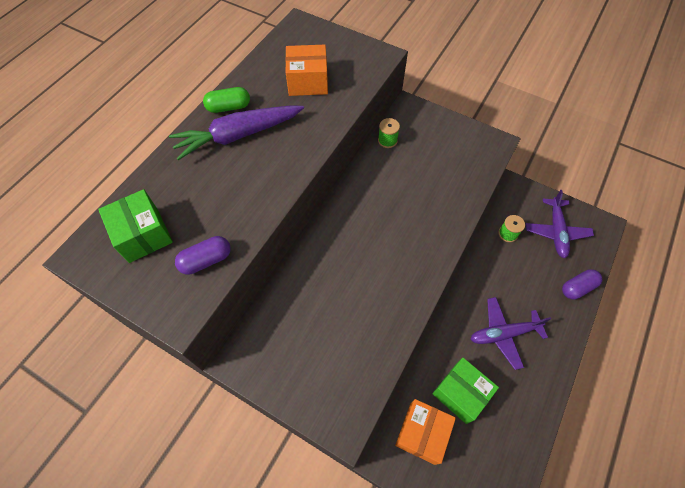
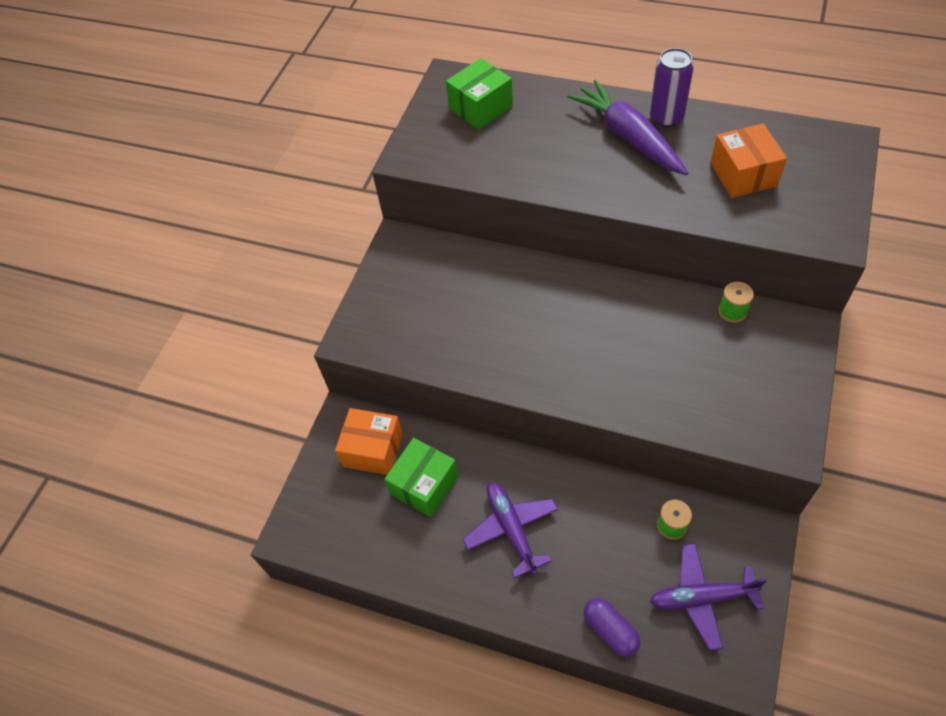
camera: 85 degrees right, 5 degrees down
purple capsule [175,236,231,275] -> none
green capsule [203,87,250,113] -> purple can [650,48,694,127]

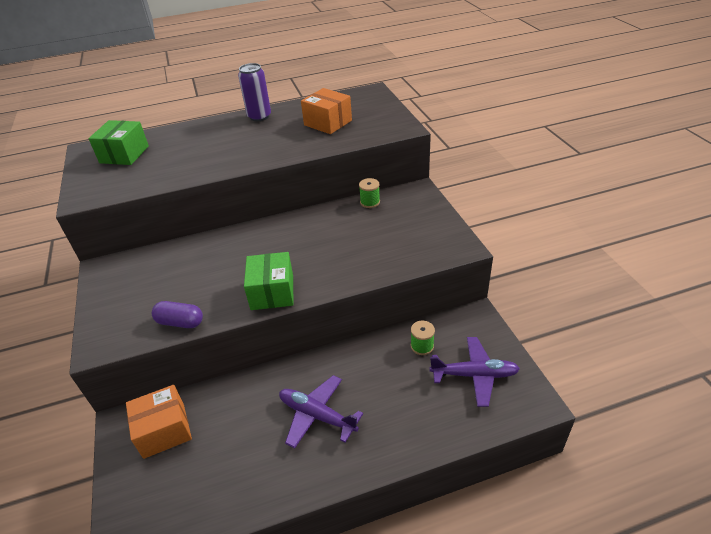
camera: 40 degrees left, 15 degrees down
green box [384,438,459,517] -> green box moved to [244,252,293,310]
purple carrot [567,80,688,175] -> none
purple capsule [584,598,640,657] -> purple capsule moved to [152,301,203,328]
purple plane [650,543,767,651] -> purple plane turned 135 degrees counterclockwise [429,337,520,407]

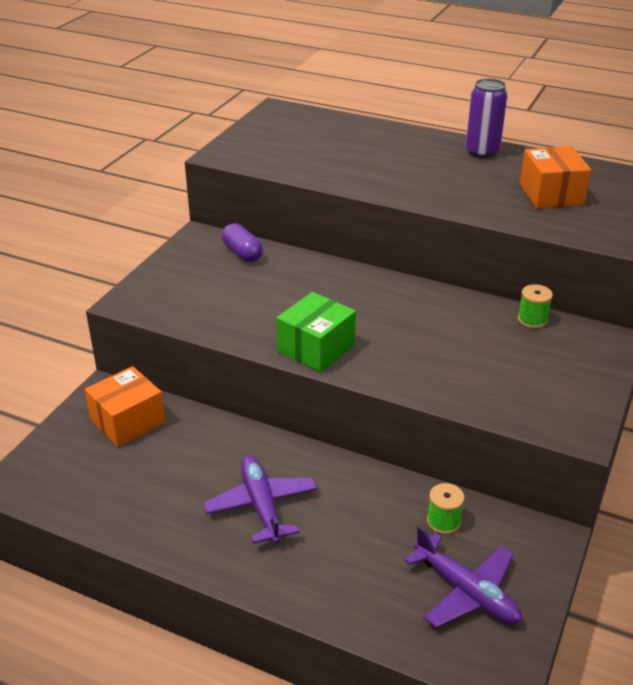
camera: 40 degrees right, 5 degrees down
green box [88,120,149,165] -> none
orange box [126,385,192,459] -> orange box turned 60 degrees counterclockwise [85,366,165,447]
purple capsule [152,301,203,328] -> purple capsule moved to [222,223,263,262]

